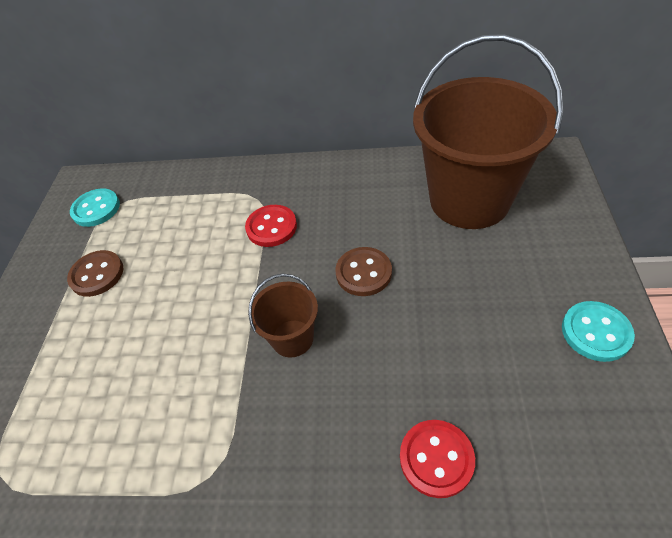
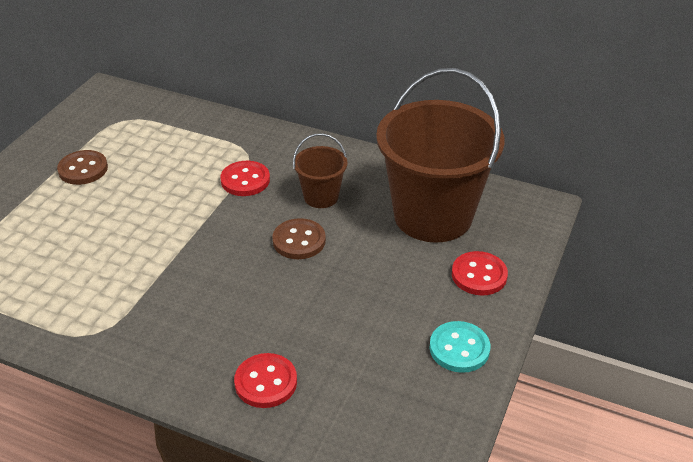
camera: 15 degrees right, 10 degrees down
turquoise button [70,188,120,227] -> none
brown bucket [248,274,318,357] -> brown bucket moved to [293,133,347,208]
none -> red button [452,251,508,295]

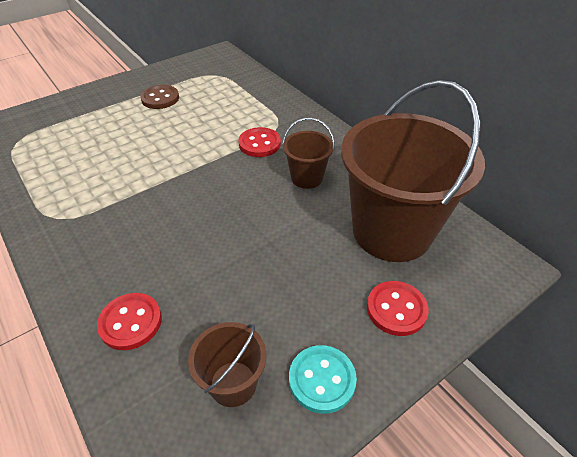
camera: 30 degrees right, 5 degrees up
brown button [272,218,326,259] -> none
none -> brown bucket [188,322,266,407]

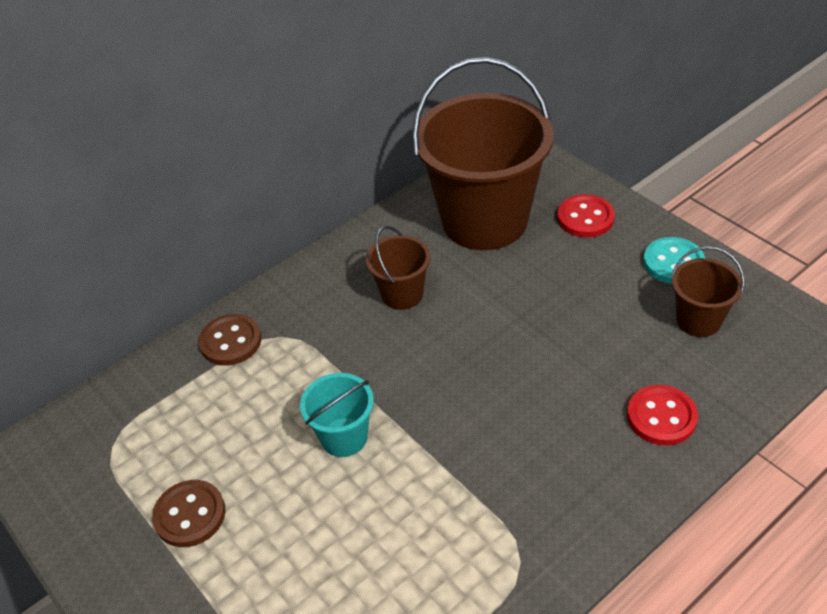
camera: 90 degrees left, 0 degrees up
red button [238,127,281,157] -> none
none -> brown button [199,314,261,366]
none -> turquoise bucket [300,373,374,457]

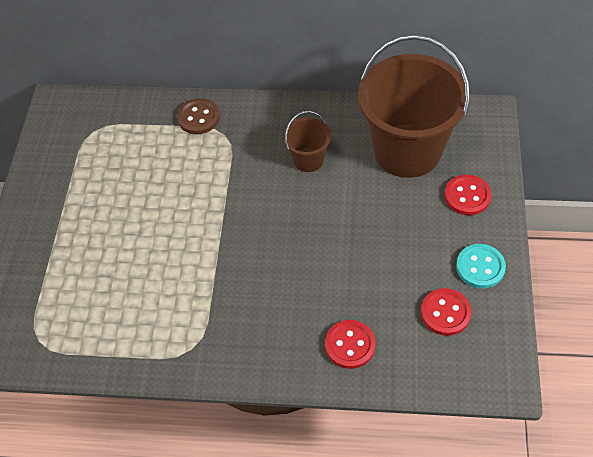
camera: 45 degrees right, 10 degrees up
brown button [152,480,226,547] -> none
turquoise bucket [300,373,374,457] -> none
brown bucket [671,246,745,337] -> red button [421,288,472,336]

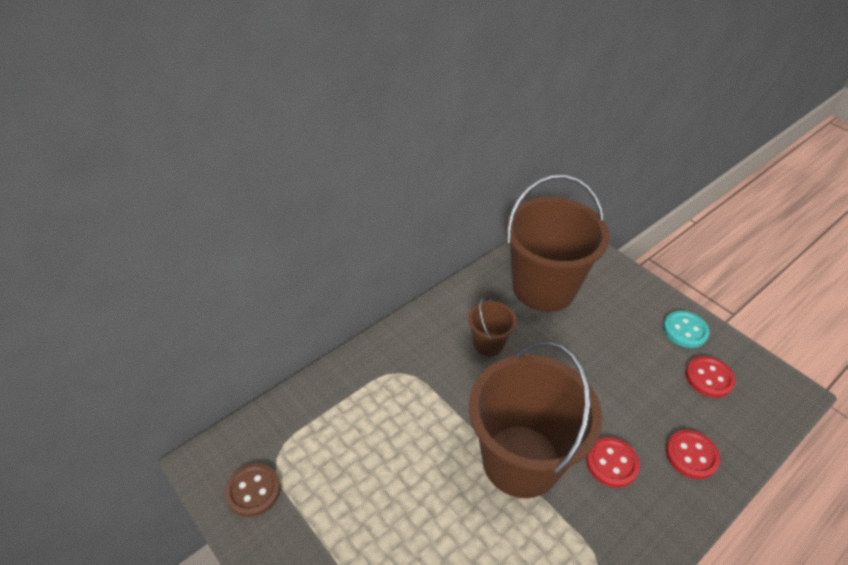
camera: 50 degrees left, 10 degrees down
brown button [177,98,220,134] -> brown button moved to [225,463,280,517]
red button [445,175,491,215] -> red button moved to [586,437,640,488]
none -> brown bucket [469,341,602,498]

